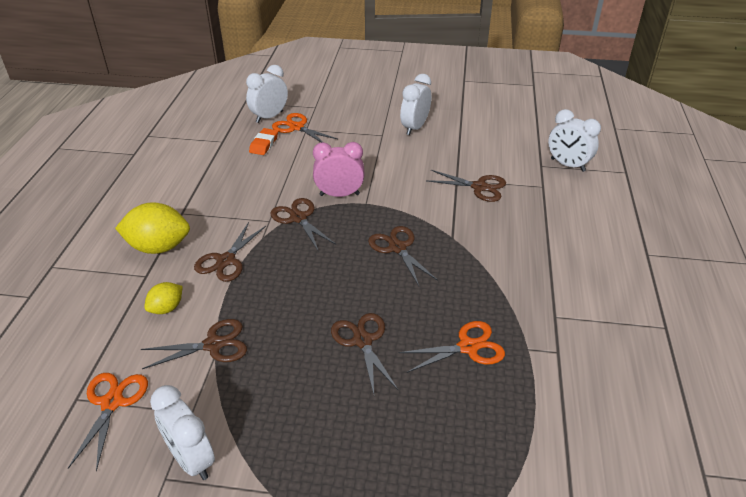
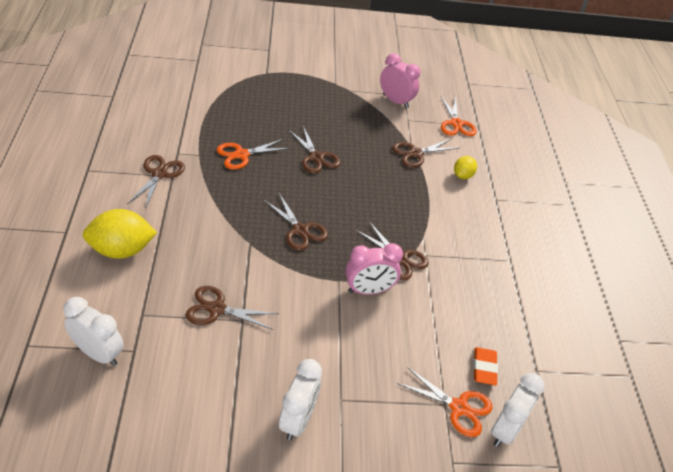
camera: 165 degrees right, 5 degrees up
yellow lemon [115,202,190,254] -> yellow lemon moved to [82,209,157,259]
white clock [150,385,215,480] -> pink clock [380,53,421,108]
brown scissors [194,222,266,282] -> brown scissors moved to [127,155,185,209]

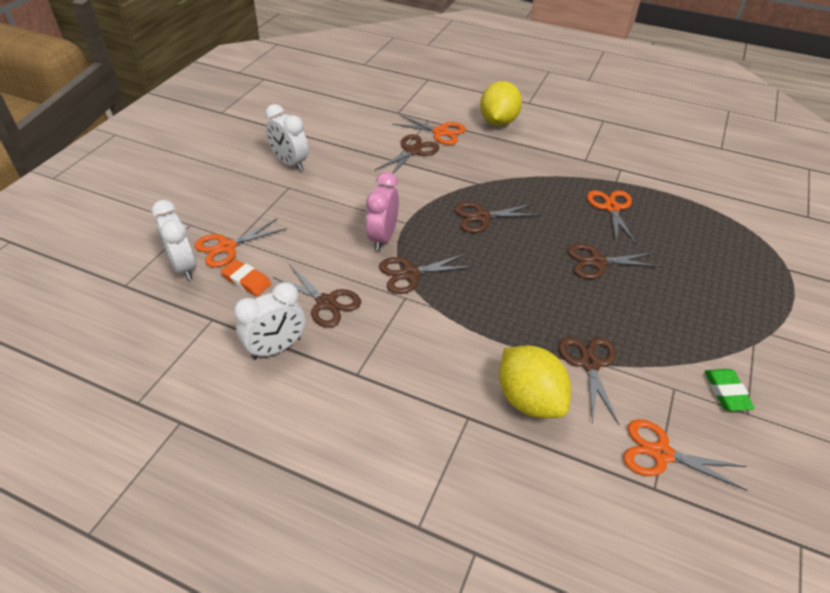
camera: 120 degrees right, 0 degrees up
white clock [63,297,124,366] -> white clock moved to [233,282,306,359]
brown scissors [127,155,185,209] -> brown scissors moved to [273,264,361,328]
pink clock [380,53,421,108] -> green eraser [705,369,755,411]
yellow lemon [454,156,477,179] -> yellow lemon [499,345,571,418], size x1.84
none -> orange scissors [392,115,466,145]

